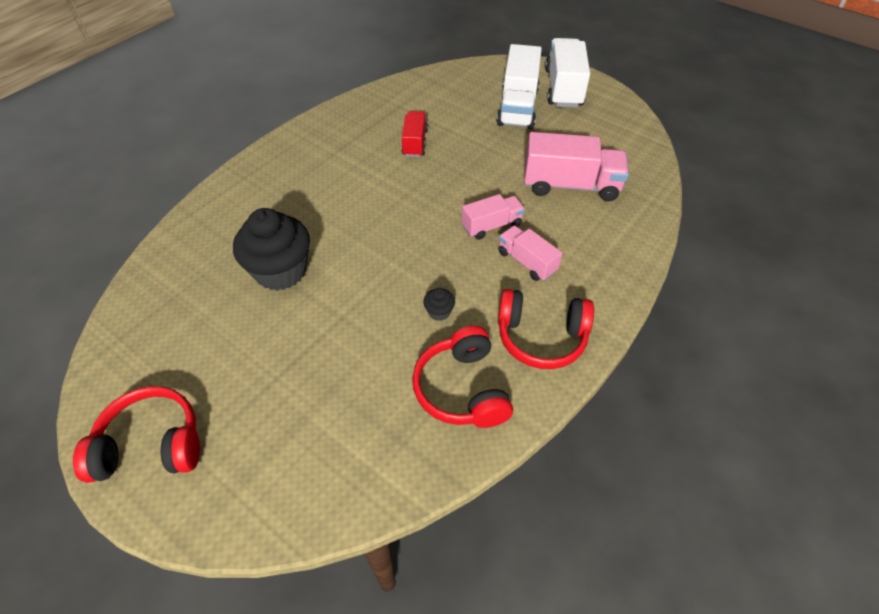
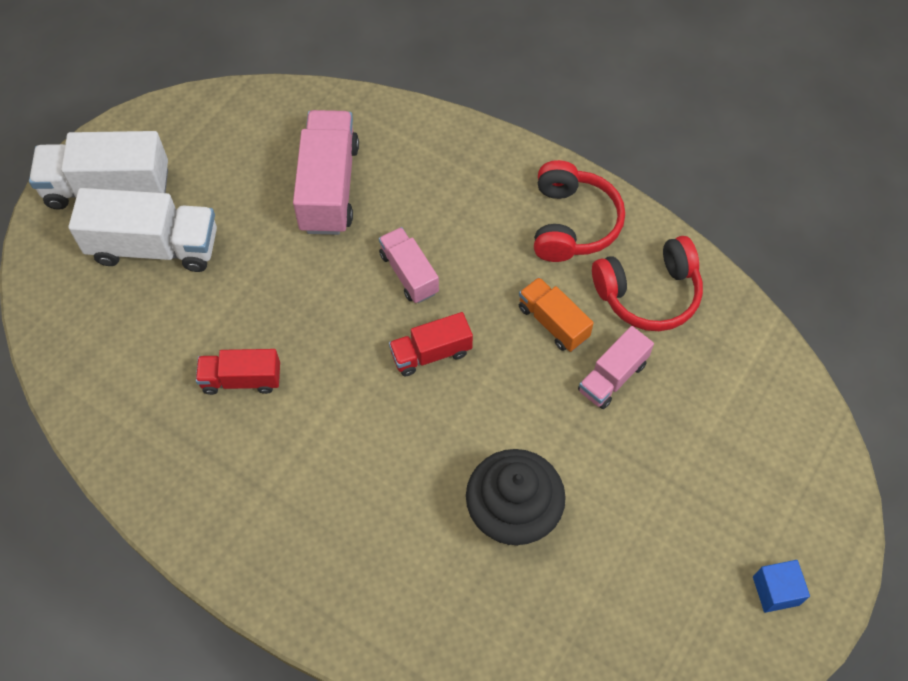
camera: 95 degrees left, 10 degrees up
red headphones [73,386,200,483] -> blue cube [753,560,810,613]
black cupcake [423,288,455,321] -> orange truck [519,277,594,352]
pink truck [498,226,563,281] -> pink truck moved to [578,326,654,409]
none -> red truck [389,312,473,376]

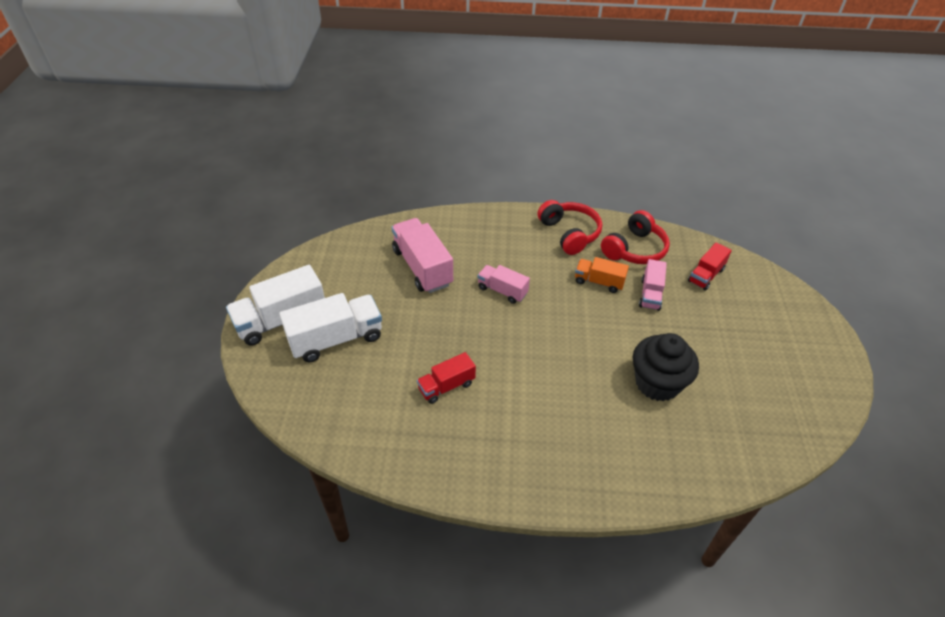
camera: 30 degrees left, 15 degrees down
red truck [389,312,473,376] -> red truck moved to [688,242,732,290]
blue cube [753,560,810,613] -> none

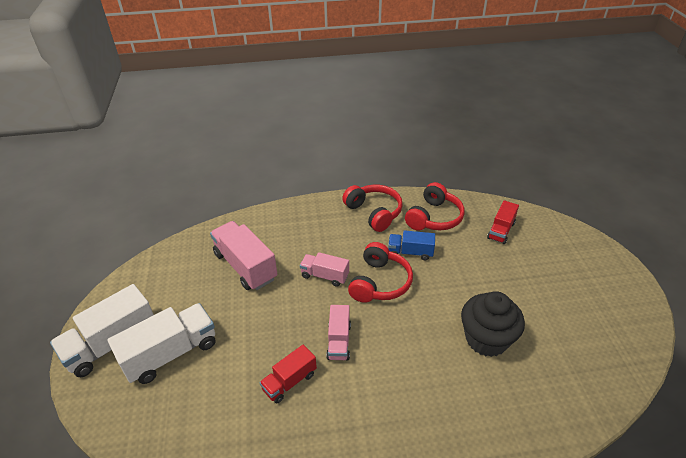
camera: 10 degrees left, 5 degrees down
orange truck [575,257,629,293] -> blue truck [388,230,435,260]
pink truck [639,259,667,311] -> pink truck moved to [326,305,351,361]
none -> red headphones [348,242,413,303]

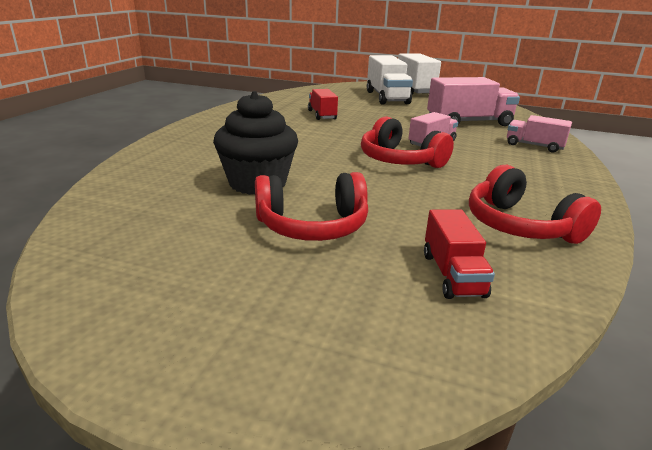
camera: 115 degrees right, 15 degrees down
pink truck [326,305,351,361] -> pink truck moved to [507,115,572,152]
red headphones [342,185,403,232] -> red headphones moved to [255,172,368,241]
blue truck [388,230,435,260] -> none
red truck [487,200,519,244] -> red truck turned 150 degrees counterclockwise [424,209,495,299]

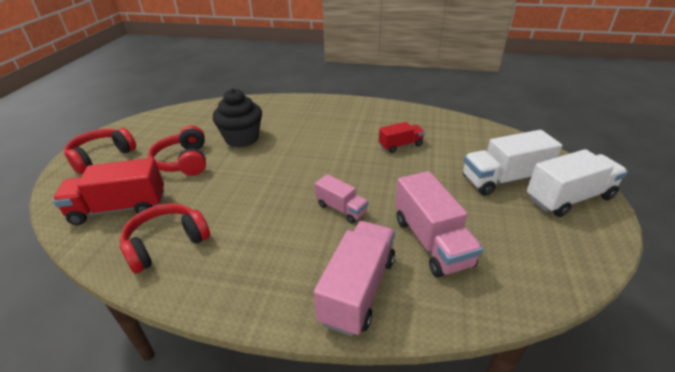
camera: 85 degrees right, 10 degrees up
red headphones [361,117,454,168] -> red headphones moved to [64,128,136,174]
red truck [424,209,495,299] -> red truck [53,158,164,225], size x1.72
pink truck [507,115,572,152] -> pink truck [314,221,395,336], size x1.72

